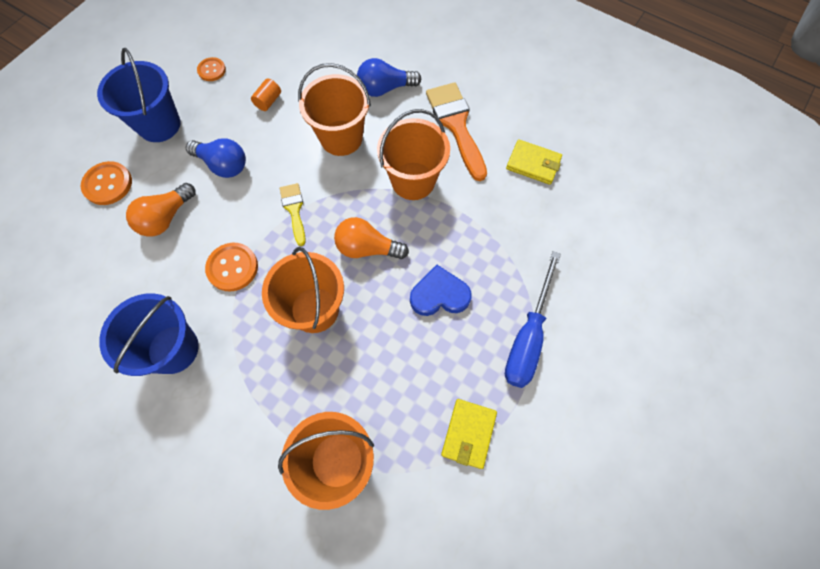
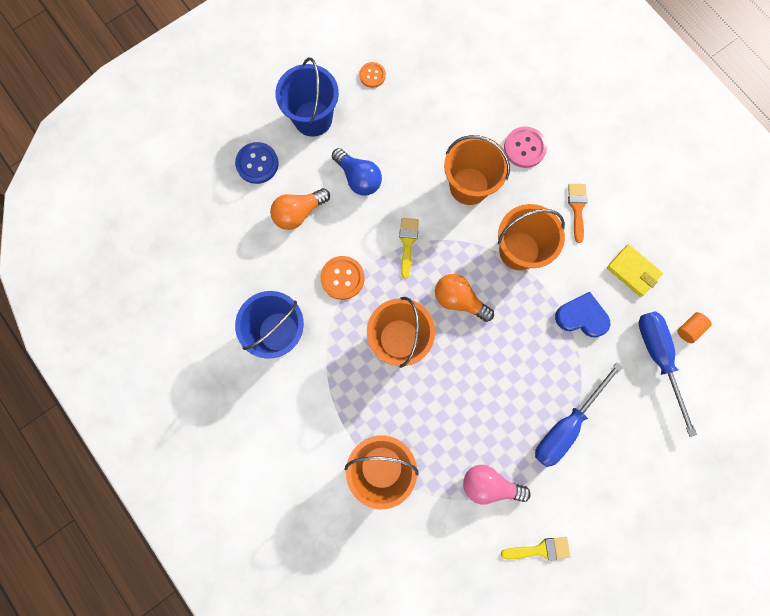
camera: 20 degrees right, 10 degrees up
orange button [81,161,132,205] -> blue button [235,142,279,184]
orange cylinder [251,79,281,111] -> orange cylinder moved to [677,312,712,343]
blue light bulb [357,58,421,97] -> pink button [504,126,547,168]
blue heart [410,265,472,316] -> blue heart moved to [555,291,610,337]
orange brush [426,82,487,181] -> orange brush [568,184,588,243], size x0.56
yellow wallet [441,399,497,469] -> pink light bulb [463,465,531,505]
none -> yellow brush [501,537,570,561]
none -> blue screwdriver [639,311,697,437]

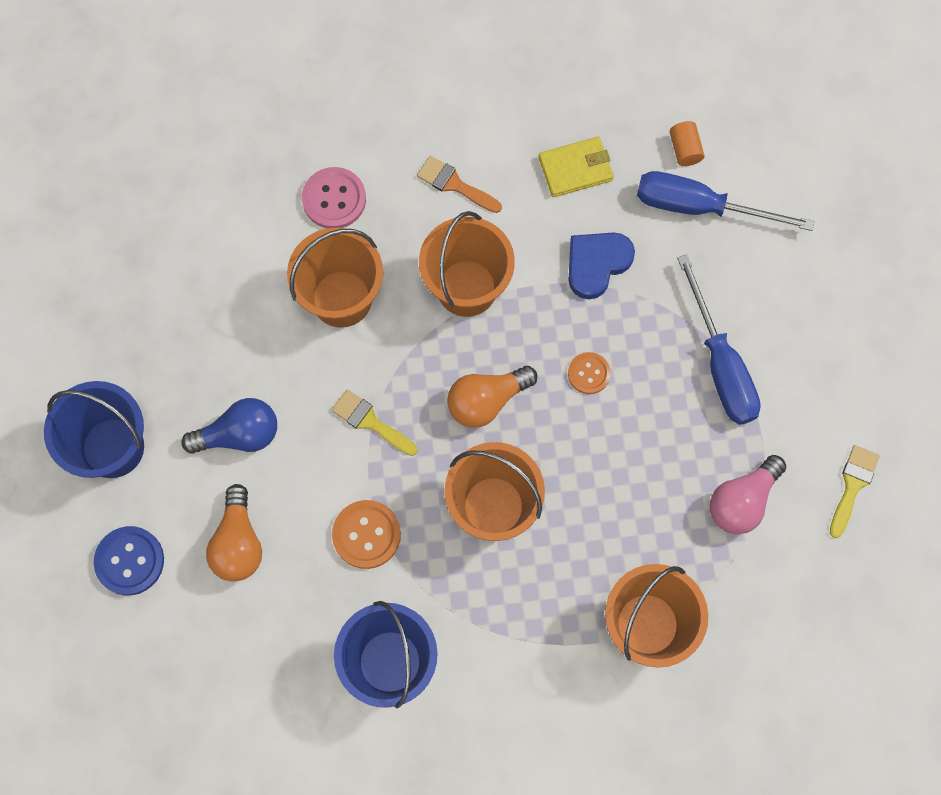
camera: 60 degrees left, 5 degrees down
orange button [359,62,386,88] -> orange button moved to [568,352,611,394]

